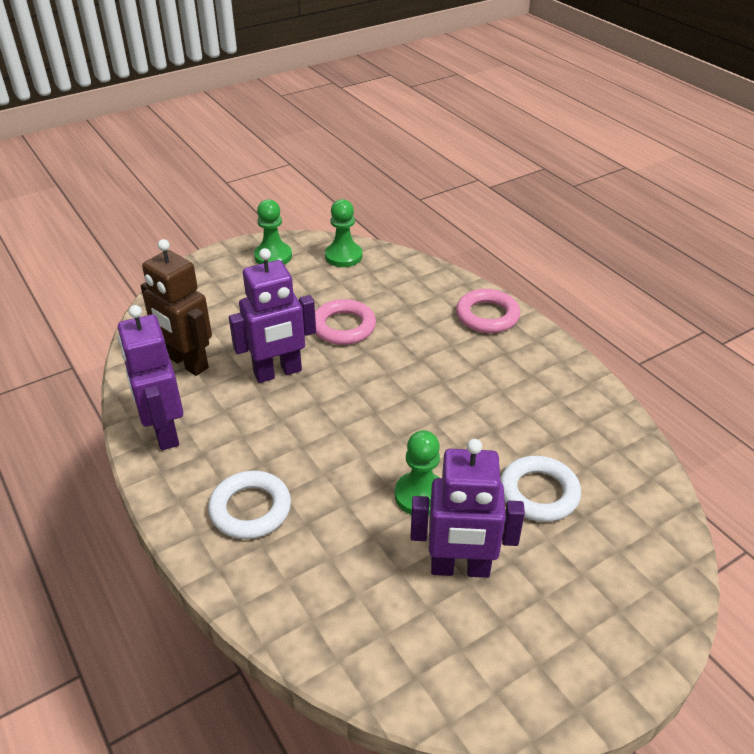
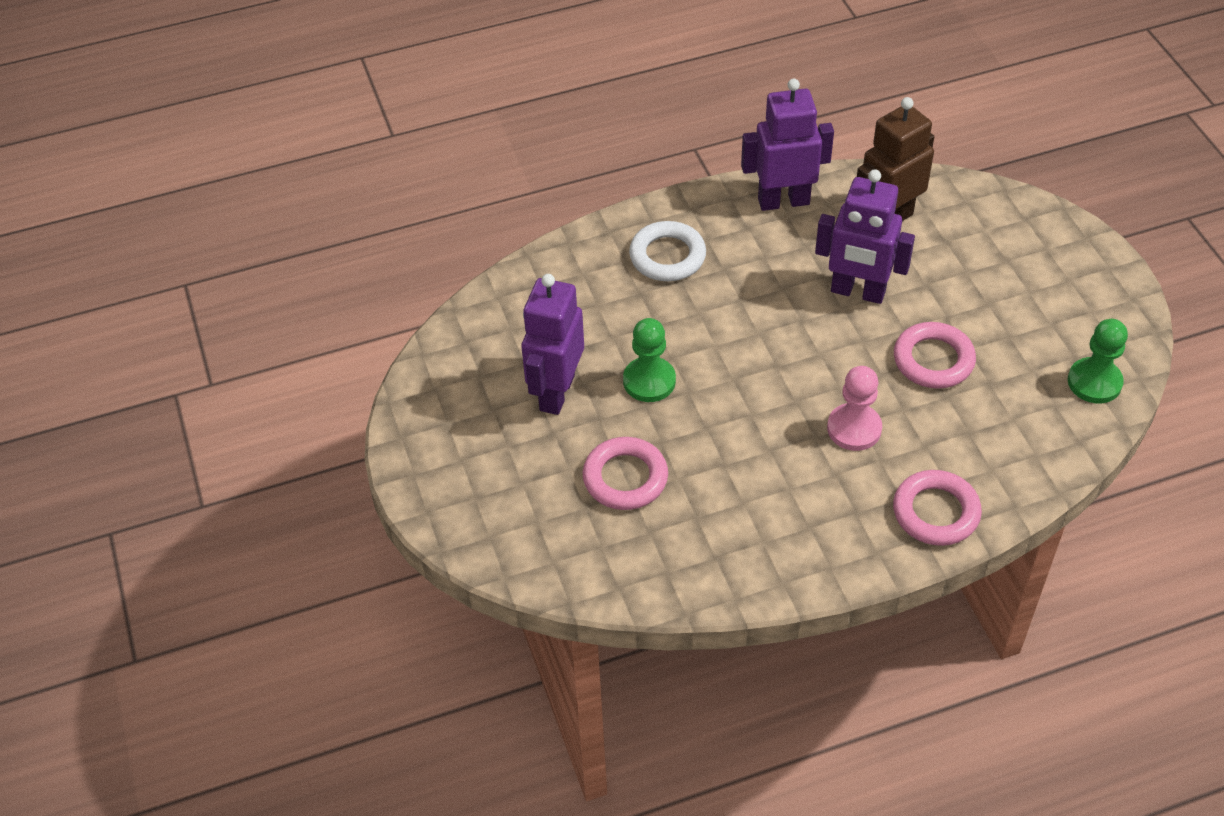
camera: 105 degrees right, 10 degrees up
purple robot [229,248,316,383] -> purple robot turned 60 degrees counterclockwise [815,170,915,304]
green pawn [254,199,292,265] -> none
white ring [500,456,581,522] -> pink ring [583,437,668,510]
none -> pink pawn [827,366,882,451]

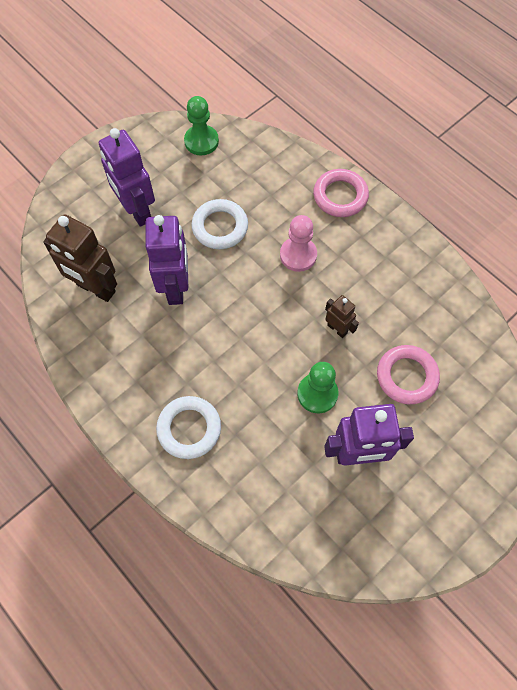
camera: 115 degrees left, 15 degrees up
purple robot [741,78,834,211] -> purple robot moved to [99,128,155,227]
pink ring [894,322,976,389] -> white ring [192,199,248,249]
none -> brown robot [325,295,359,338]

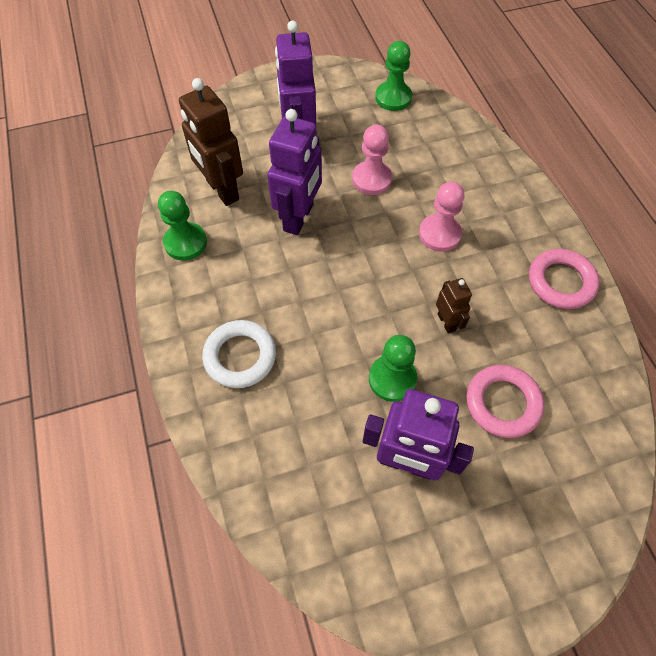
camera: 25 degrees right, 5 degrees down
white ring [192,199,248,249] -> pink pawn [352,125,392,195]
pink ring [313,169,369,217] -> pink ring moved to [529,249,600,309]
none -> green pawn [158,191,207,260]

